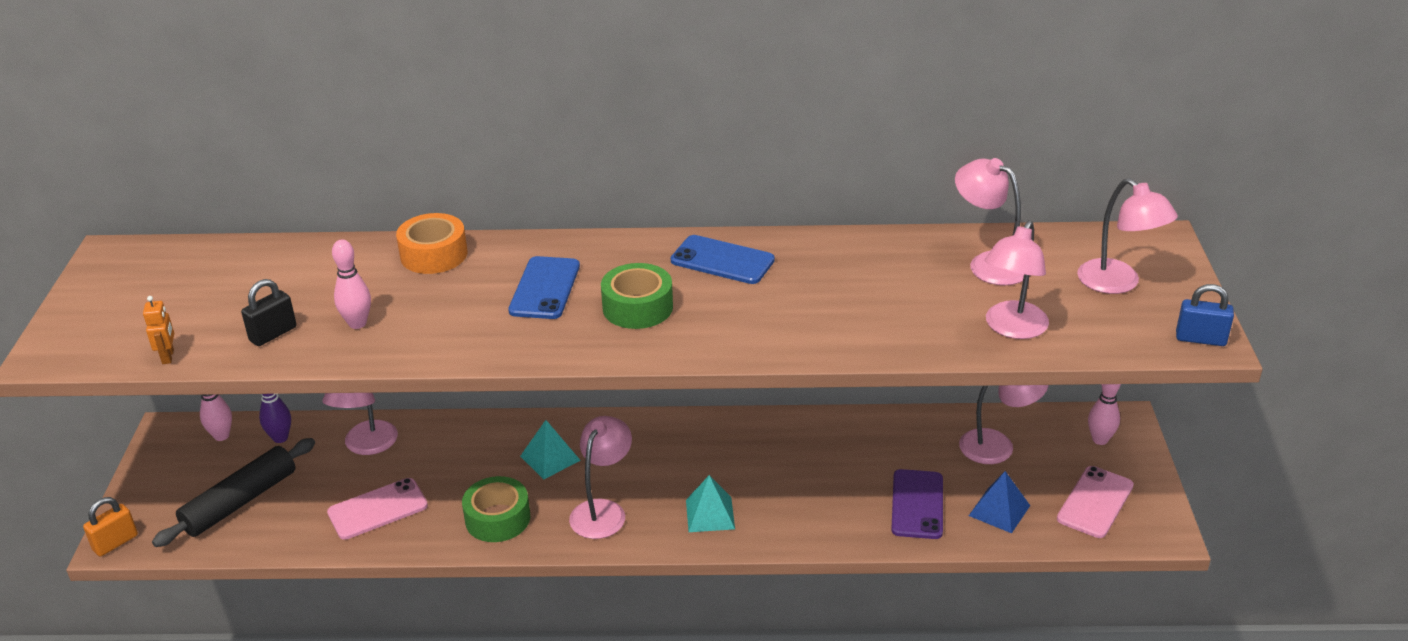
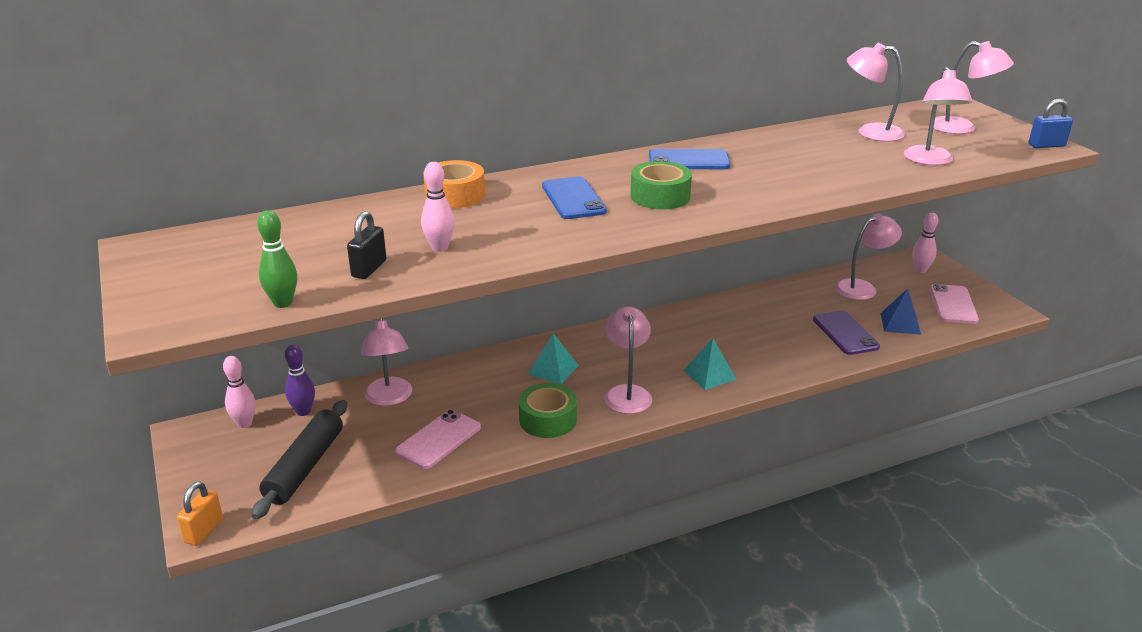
camera: 25 degrees left, 5 degrees down
orange robot [143,296,174,364] -> green bowling pin [257,210,297,308]

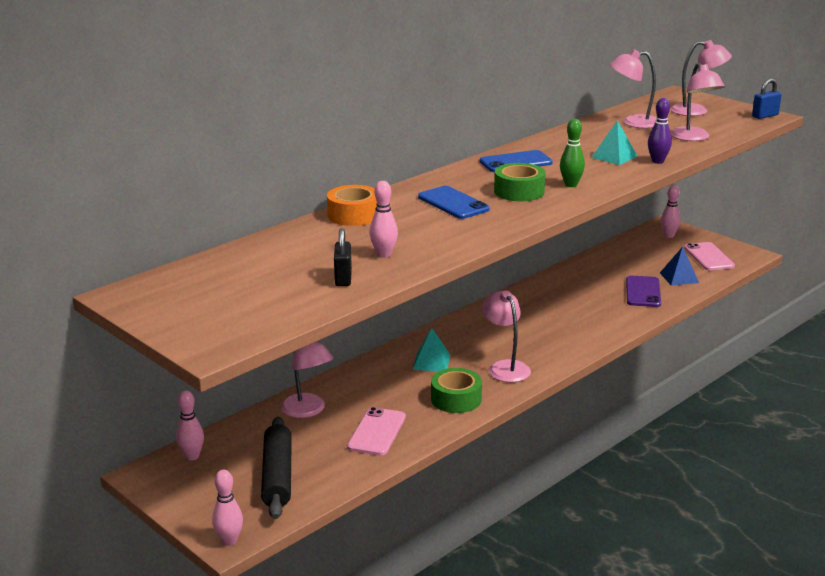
camera: 20 degrees left, 5 degrees down
orange padlock [177,481,223,546] -> pink bowling pin [212,470,243,546]
green bowling pin [257,210,297,308] -> green bowling pin moved to [560,119,585,187]
purple bowling pin [285,345,315,416] -> purple bowling pin moved to [648,98,672,164]
turquoise pyramid [683,338,737,390] -> turquoise pyramid moved to [591,120,638,165]
purple phone [813,310,880,355] -> purple phone turned 45 degrees clockwise [626,275,661,307]
pink lamp [835,213,902,300] -> none

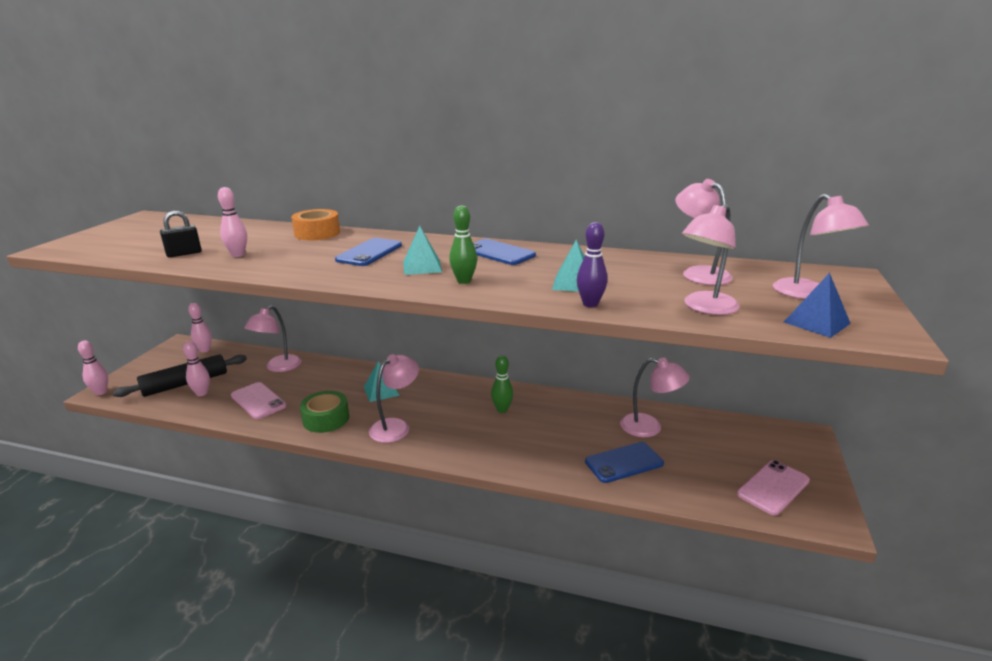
camera: 60 degrees right, 0 degrees up
pink phone [347,407,406,456] -> pink phone turned 60 degrees clockwise [231,382,287,419]
green tape [494,163,545,201] -> turquoise pyramid [404,226,442,275]
purple phone [626,275,661,307] -> blue phone [585,442,664,483]
blue pyramid [660,247,699,286] -> blue pyramid moved to [784,273,851,338]
pink bowling pin [661,185,681,238] -> pink bowling pin moved to [183,341,210,396]
blue padlock [752,78,782,119] -> none
none -> green bowling pin [491,355,513,413]
none -> pink lamp [620,358,690,437]

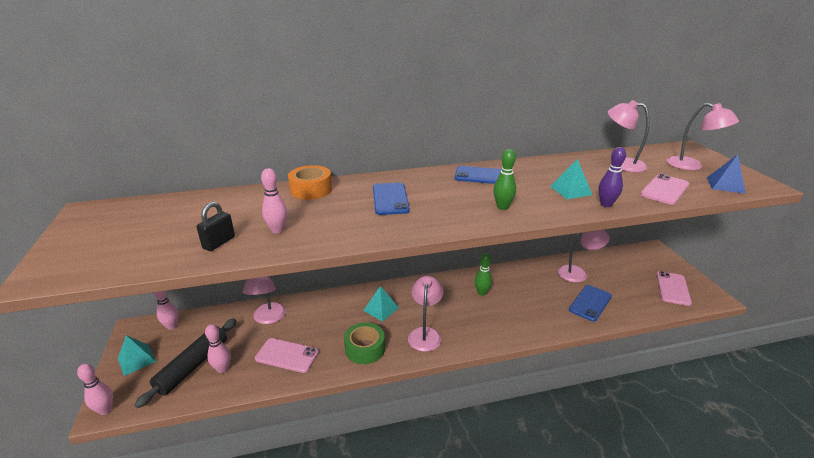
camera: 30 degrees left, 5 degrees up
turquoise pyramid [404,226,442,275] -> turquoise pyramid moved to [118,335,156,376]
pink lamp [682,204,740,315] -> pink phone [640,174,689,205]

